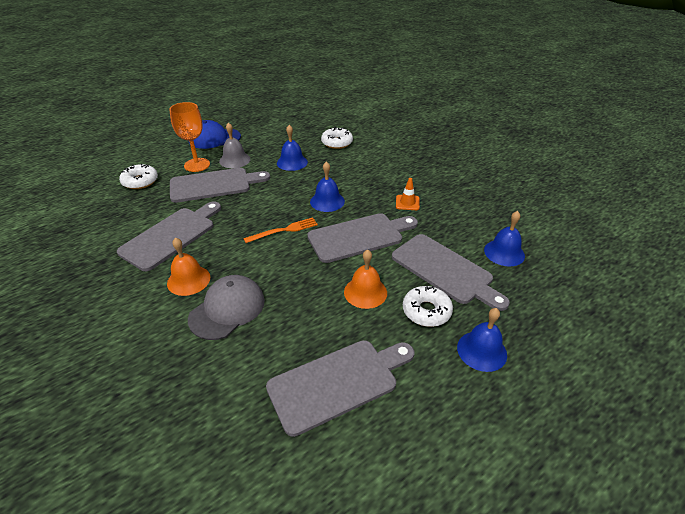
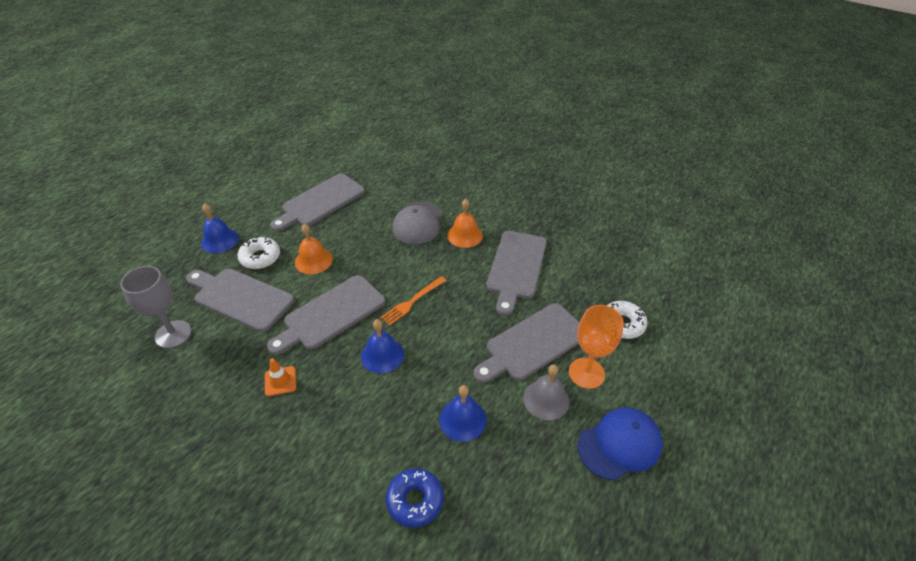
camera: 160 degrees right, 5 degrees up
white donut [321,127,353,149] -> blue donut [386,468,444,528]
blue bell [484,211,525,266] -> grey goblet [120,266,191,348]

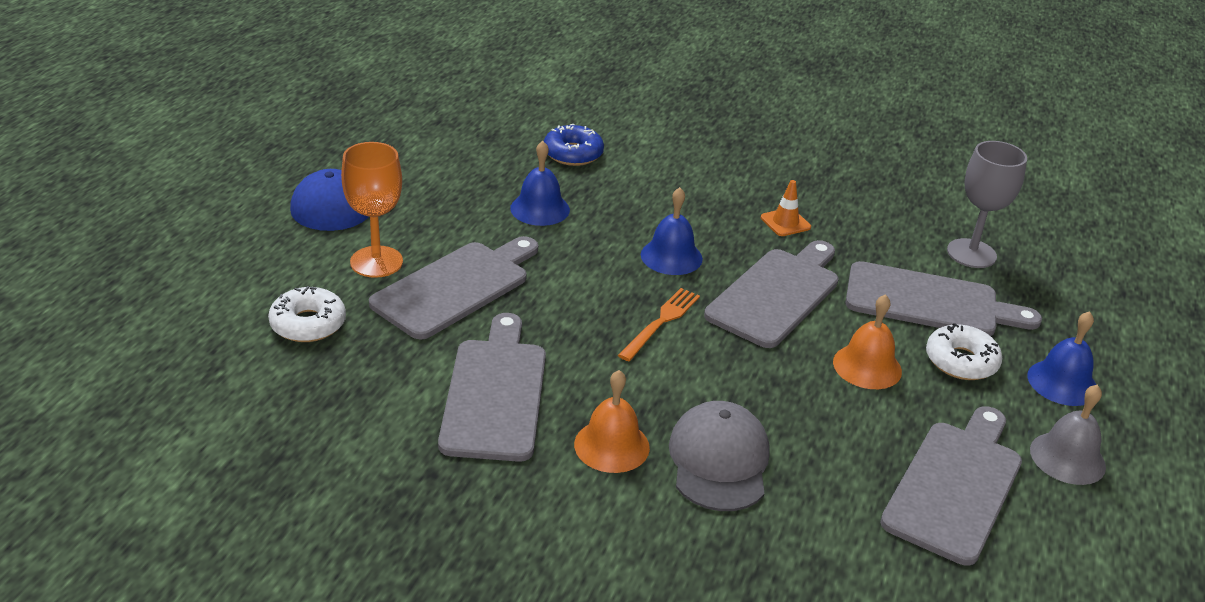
camera: 165 degrees right, 10 degrees down
grey bell [523,364,569,420] -> grey bell moved to [1030,385,1106,485]

